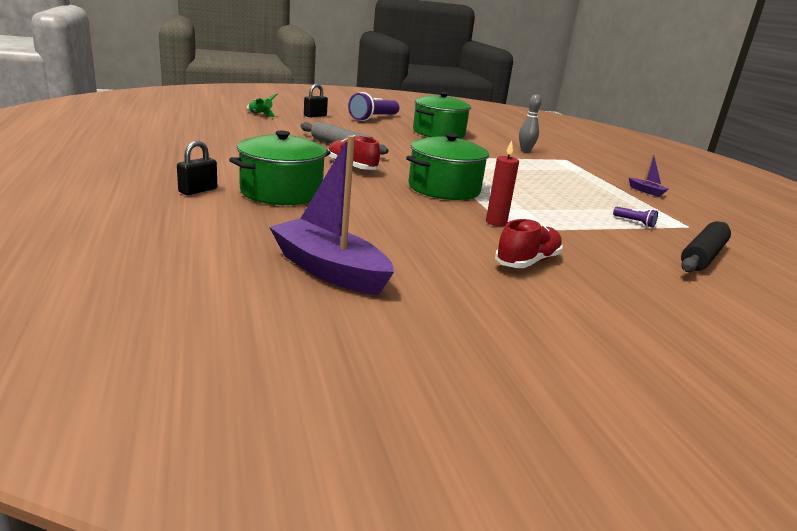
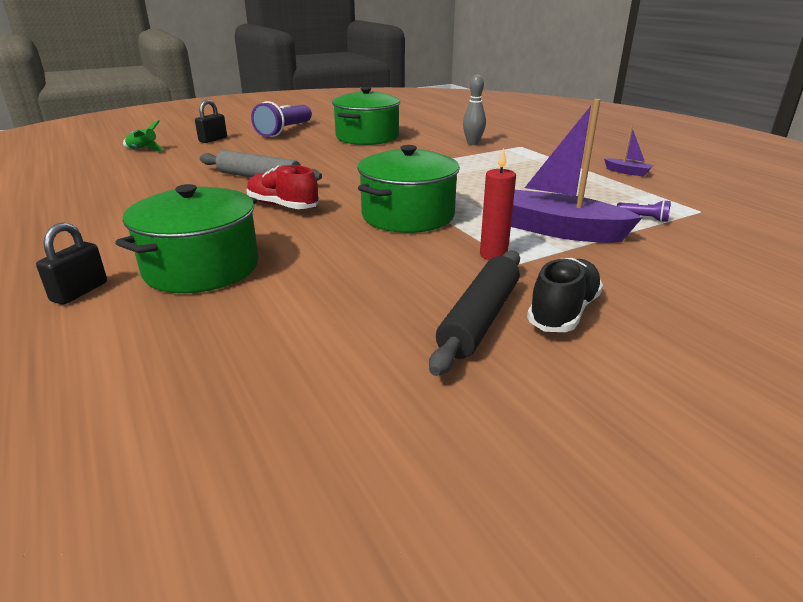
camera: 10 degrees left, 5 degrees up
purple boat [269,135,394,295] -> purple boat moved to [511,99,643,243]
red shoe [495,219,563,268] -> black shoe [527,258,603,332]
black rolling pin [681,221,731,272] -> black rolling pin moved to [429,250,520,376]

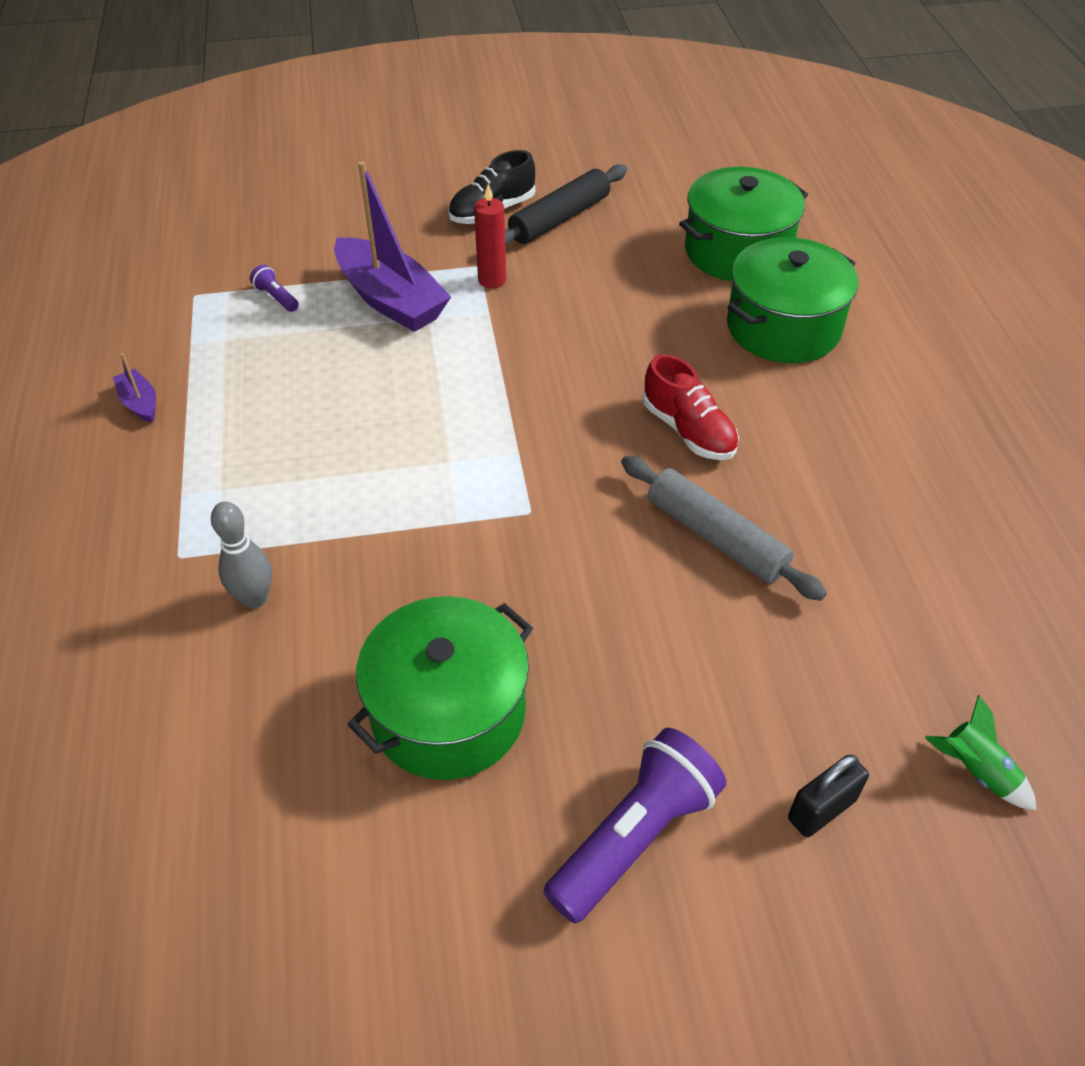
camera: 160 degrees left, 20 degrees up
black padlock [36,222,107,305] -> none
green pot [357,145,460,233] -> green pot moved to [679,167,808,281]

